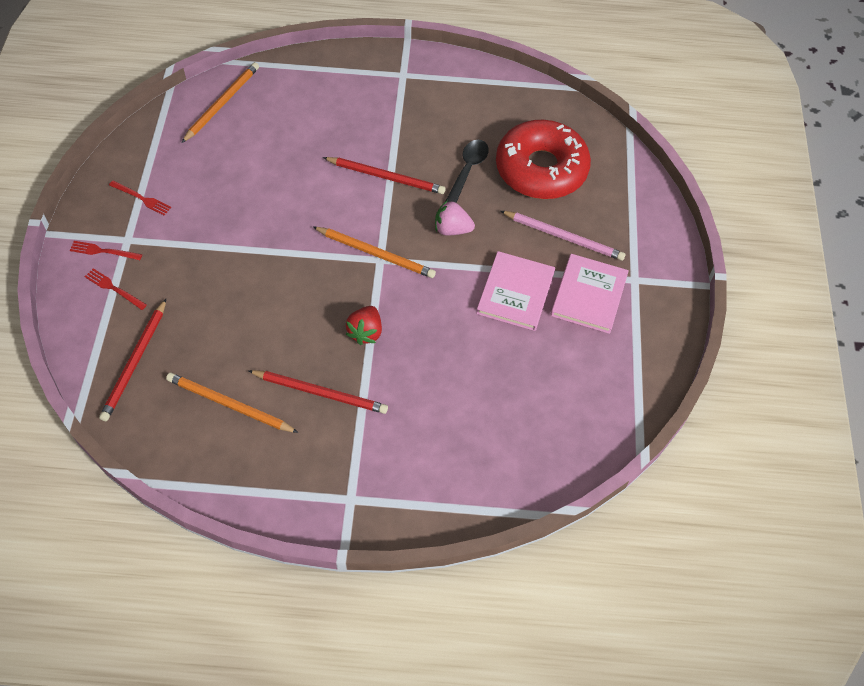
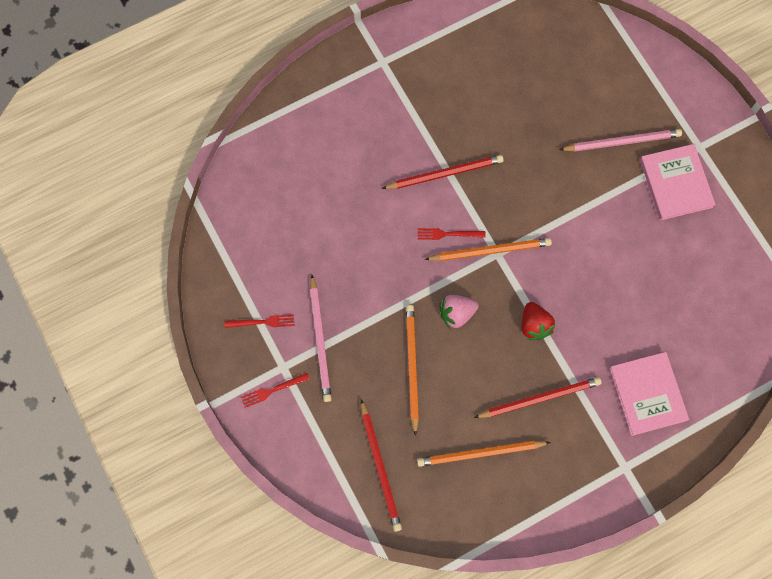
camera: 30 degrees left, 15 degrees up
red fork [85,268,147,310] -> red fork moved to [418,228,485,240]
orange pencil [182,62,259,143] -> orange pencil moved to [406,305,419,436]
pink strawberry [435,200,475,236] -> pink strawberry moved to [439,295,479,329]
black spoon [446,140,489,203] -> none
pink book [476,251,555,331] -> pink book moved to [609,352,689,436]
red donut [496,120,591,199] -> none
none -> pink pencil [310,275,332,402]

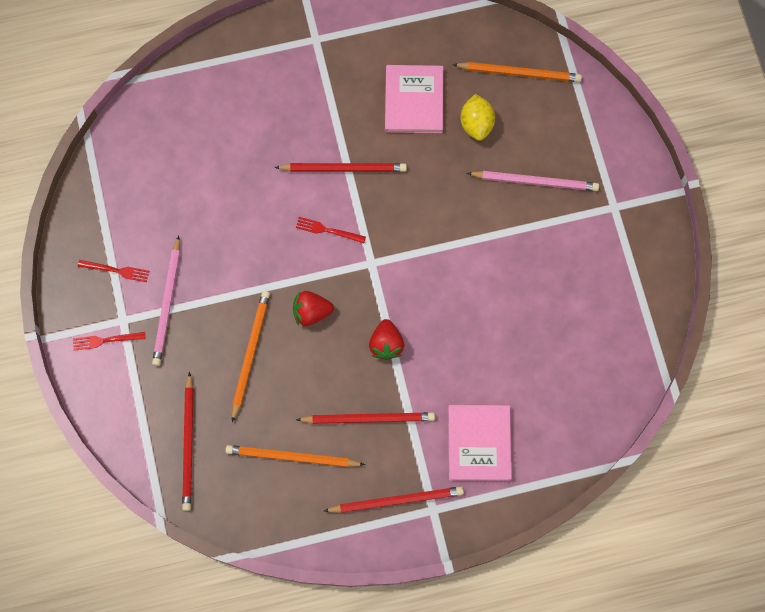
camera: 15 degrees right, 0 degrees up
orange pencil [424,238,552,261] -> orange pencil moved to [452,62,582,82]
pink strawberry [439,295,479,329] -> red strawberry [293,291,334,326]
pink book [640,144,716,220] -> pink book moved to [385,65,443,133]
none -> red pencil [324,486,464,513]
none -> yellow lemon [460,94,495,141]

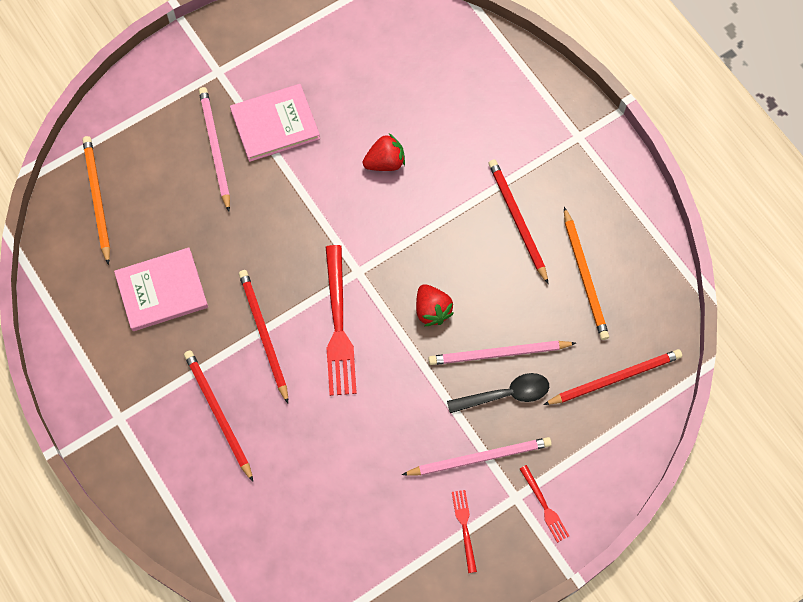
camera: 110 degrees left, 5 degrees down
orange pencil [232,291,270,422] -> pink pencil [428,341,576,365]
red fork [296,217,366,243] -> red fork [326,245,357,396], size x2.01
red pencil [324,486,464,513] -> red pencil moved to [184,350,253,482]
red strawberry [369,319,404,360] -> red strawberry moved to [363,134,405,171]
pink book [448,405,512,481] -> pink book moved to [230,84,320,162]
yellow lemon [460,94,495,141] -> none
none -> black spoon [447,373,549,413]

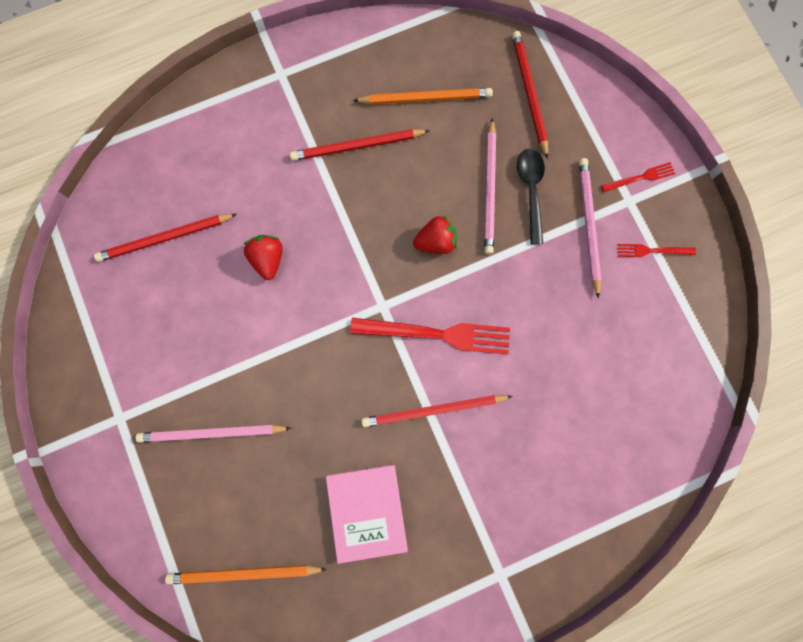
camera: 80 degrees left, 10 degrees up
red pencil [184,350,253,482] -> red pencil moved to [94,214,237,262]
pink book [230,84,320,162] -> none

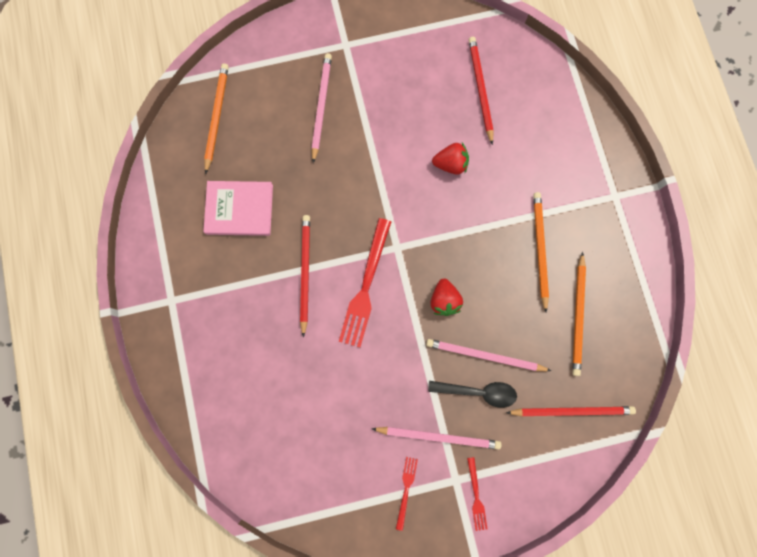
camera: 100 degrees right, 0 degrees up
red pencil [290,129,430,161] -> orange pencil [533,192,549,312]

